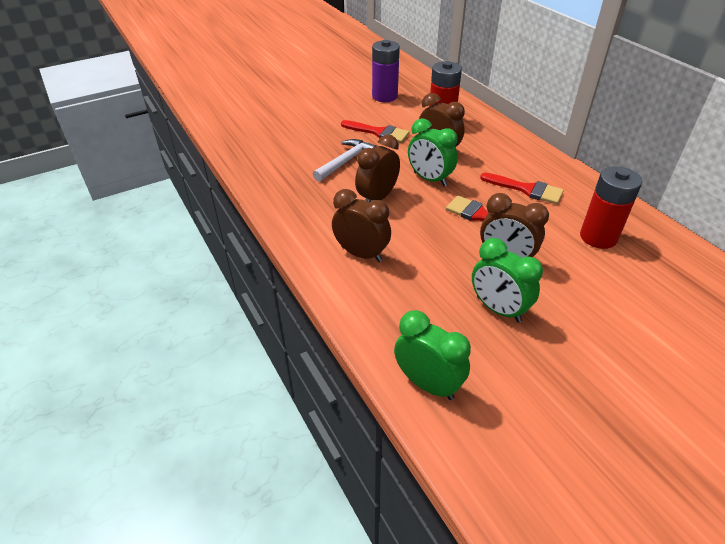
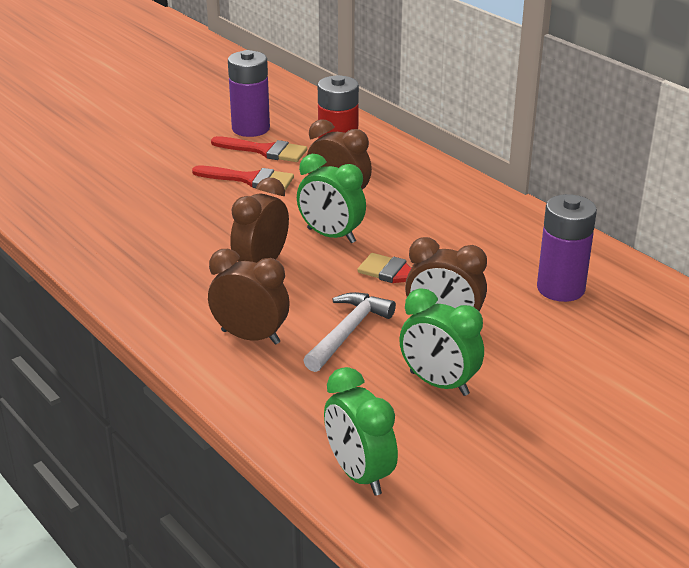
camera: 10 degrees left, 10 degrees down
white hammer [313,139,376,182] -> white hammer moved to [303,292,396,372]
green clock [394,310,471,400] -> green clock turned 150 degrees counterclockwise [324,367,398,496]
red brush [480,173,564,204] -> red brush moved to [211,136,307,162]
red battery [580,166,642,249] -> purple battery [537,194,597,302]

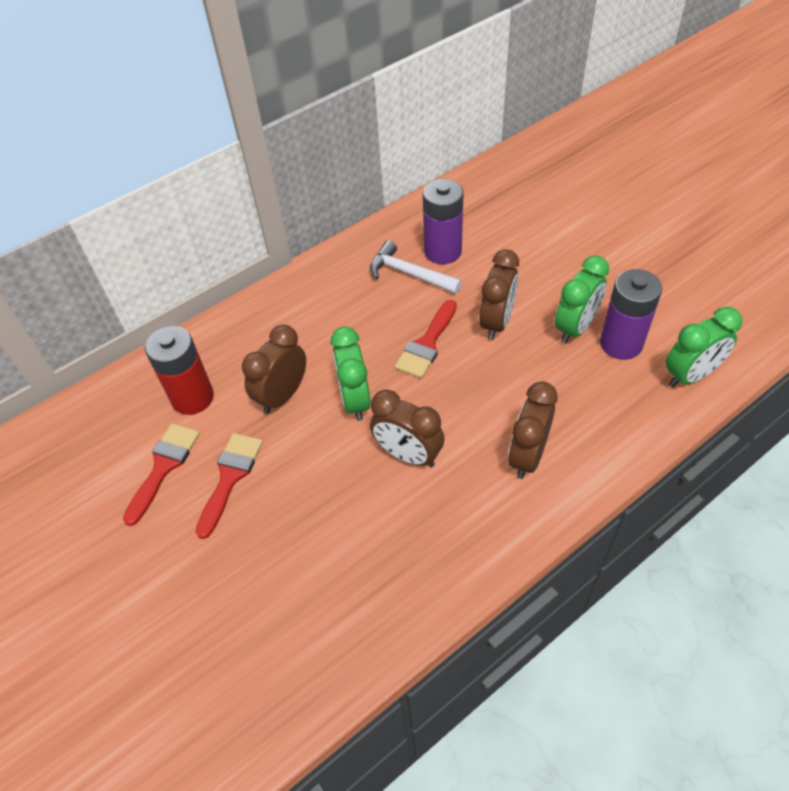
camera: 85 degrees left, 20 degrees up
purple battery [228,50,270,137] -> purple battery moved to [600,269,662,360]
green clock [297,154,366,243] -> green clock turned 135 degrees clockwise [331,327,371,421]
white hammer [303,292,396,372] -> white hammer moved to [370,240,462,294]

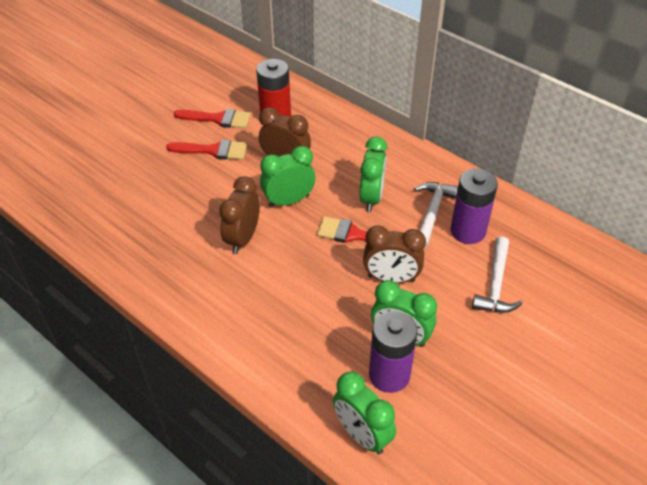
camera: 75 degrees right, 5 degrees down
brown clock [508,381,558,479] -> none
none -> green clock [359,137,387,212]
none -> white hammer [472,236,522,313]

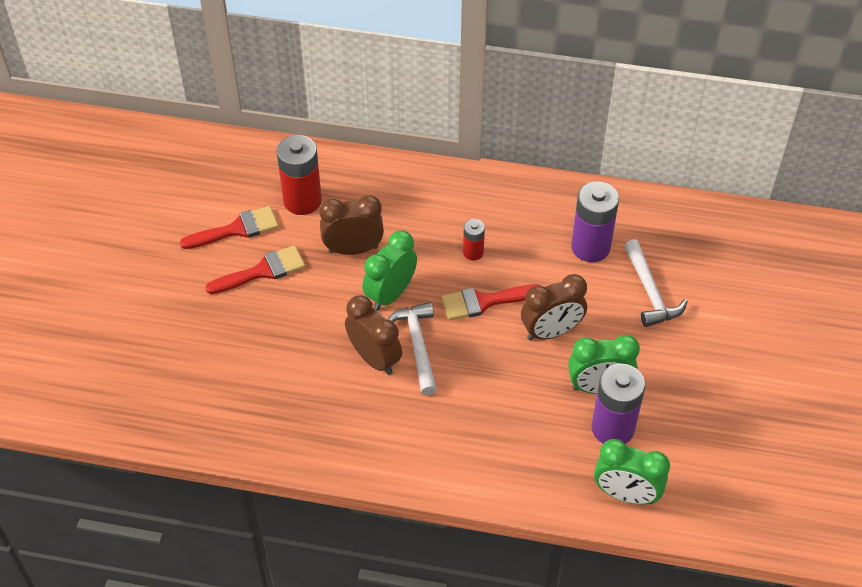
camera: 30 degrees left, 5 degrees up
brown clock [219,176,260,254] -> brown clock turned 150 degrees clockwise [345,295,402,375]
green clock [359,137,387,212] -> red battery [463,219,485,260]
white hammer [414,182,458,248] -> white hammer moved to [387,302,437,395]

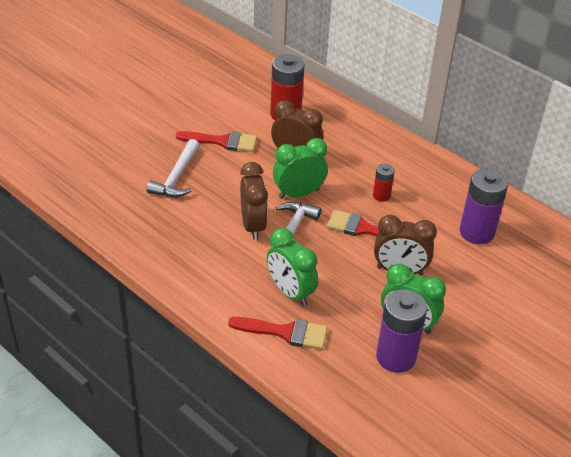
camera: 30 degrees right, 10 degrees down
red brush [180,206,279,249] -> red brush moved to [228,317,327,350]
green clock [594,439,670,505] -> green clock moved to [267,228,318,306]
white hammer [624,239,688,327] -> white hammer moved to [147,139,200,197]

